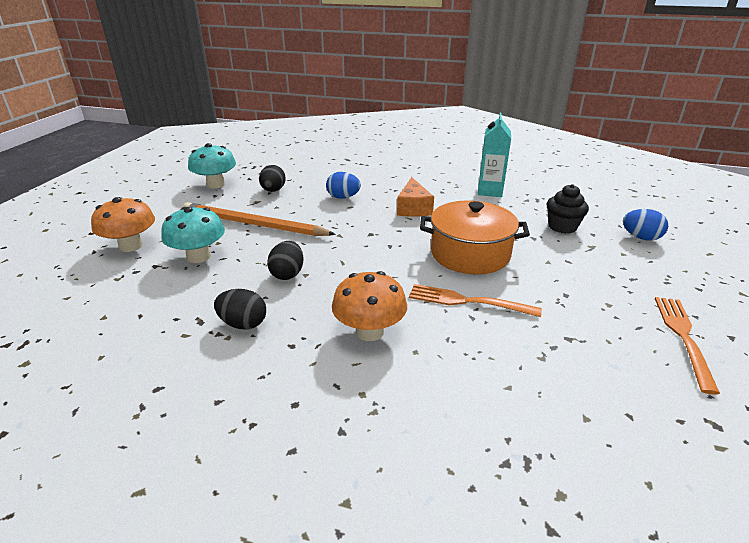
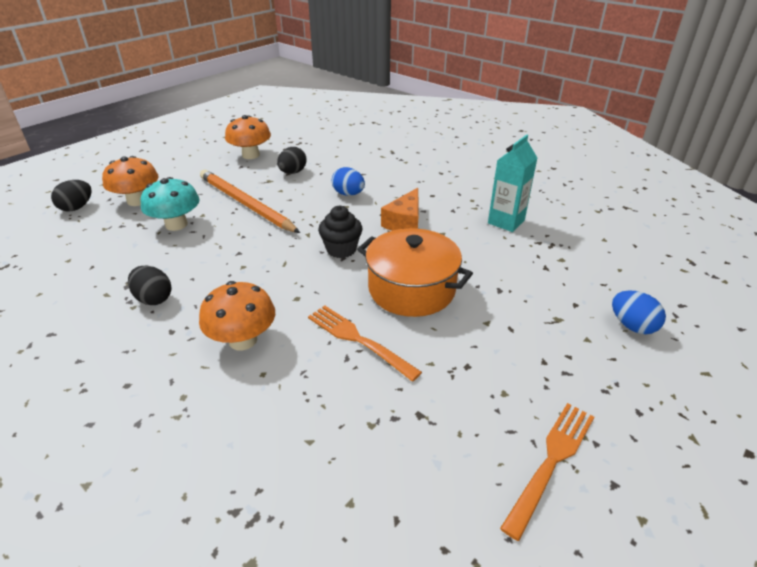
camera: 25 degrees right, 5 degrees up
turquoise mushroom [188,143,236,188] -> orange mushroom [225,115,271,159]
black egg [267,241,304,280] -> black egg moved to [51,180,92,212]
black cupcake [547,184,589,234] -> black cupcake moved to [318,206,362,258]

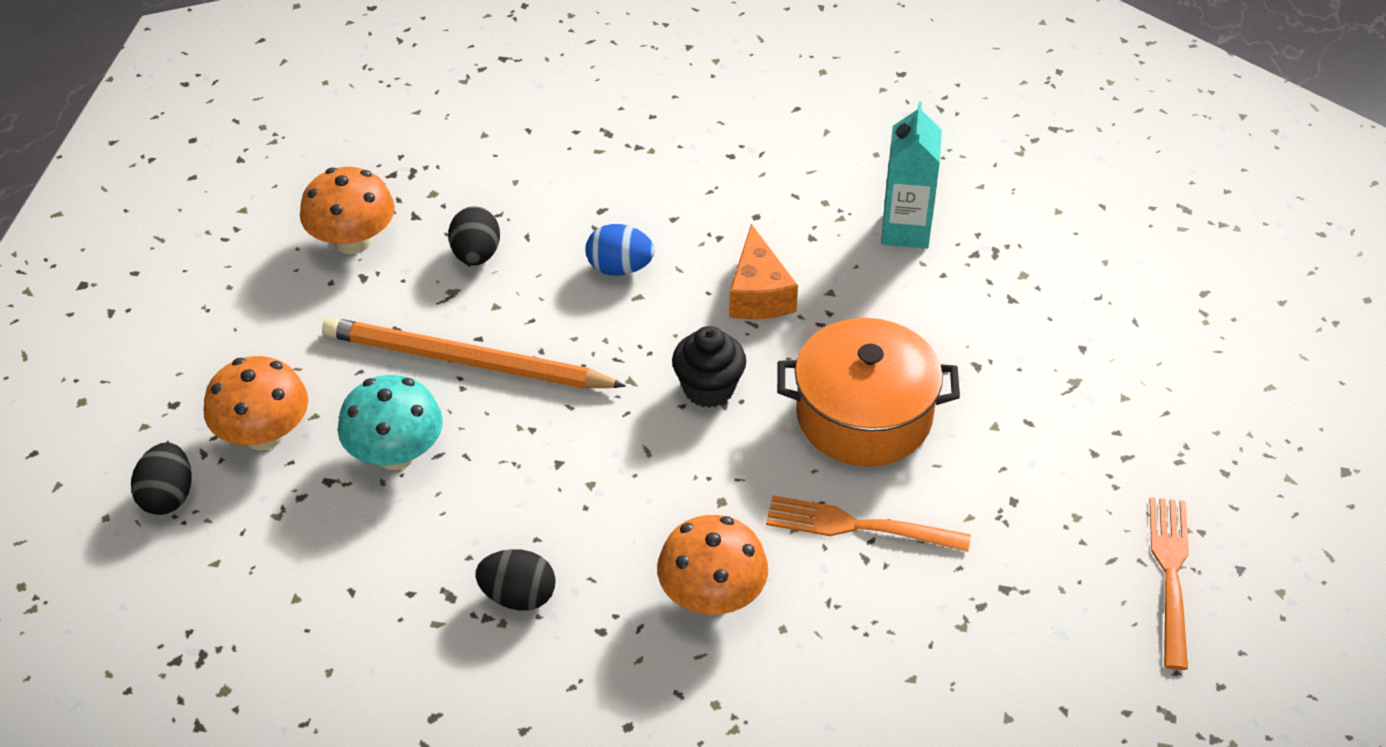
camera: 30 degrees left, 10 degrees up
blue egg [612,290,666,334] -> none

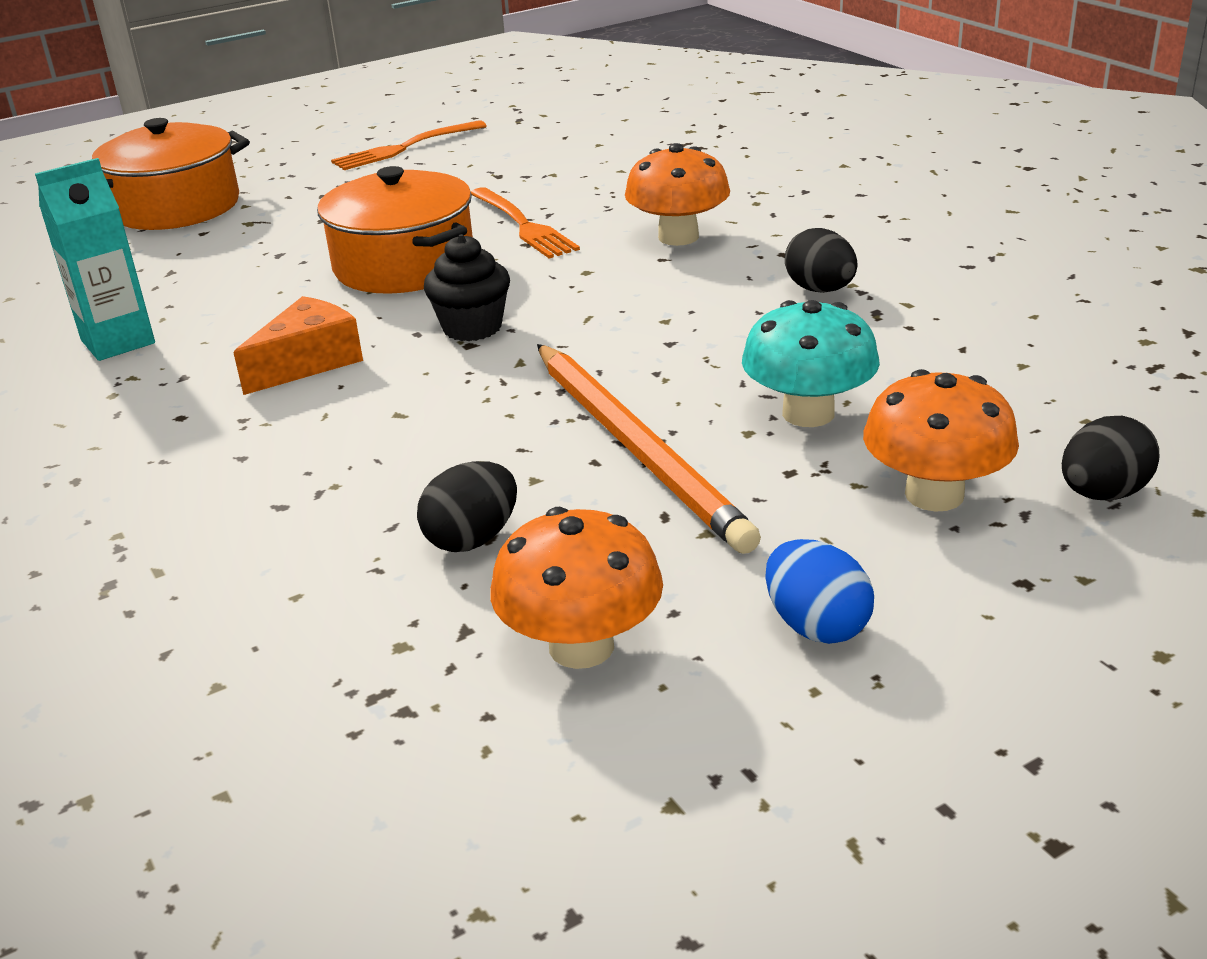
camera: 130 degrees left, 15 degrees down
blue egg [586,224,654,276] -> blue egg moved to [765,539,874,644]
none -> orange pot [92,118,250,230]

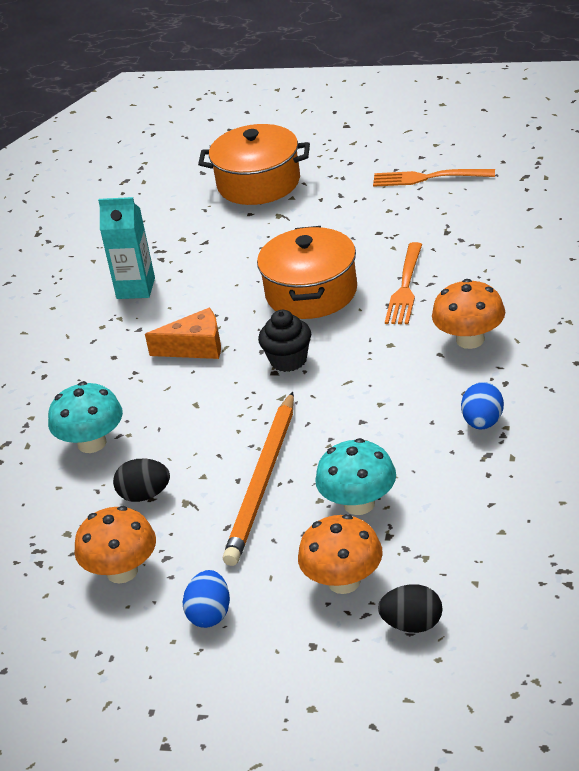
camera: 45 degrees right, 5 degrees up
black egg [785,228,857,293] -> blue egg [461,382,504,430]
none -> turquoise mushroom [48,382,123,453]

